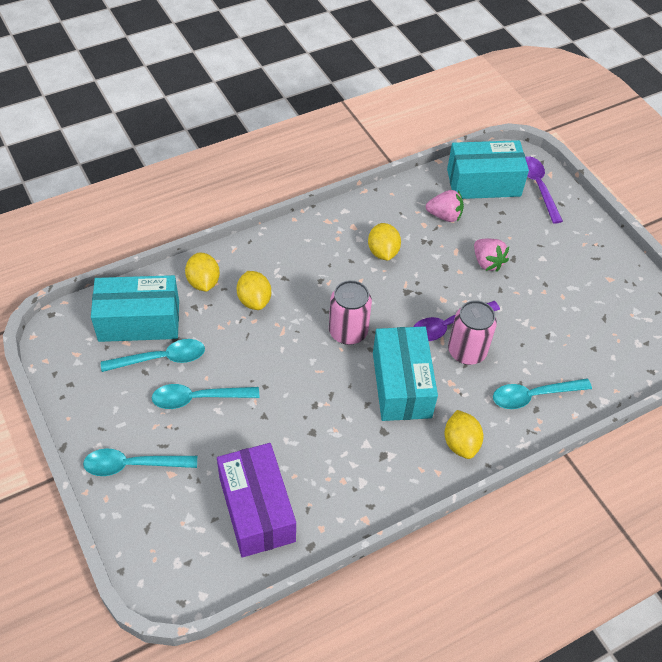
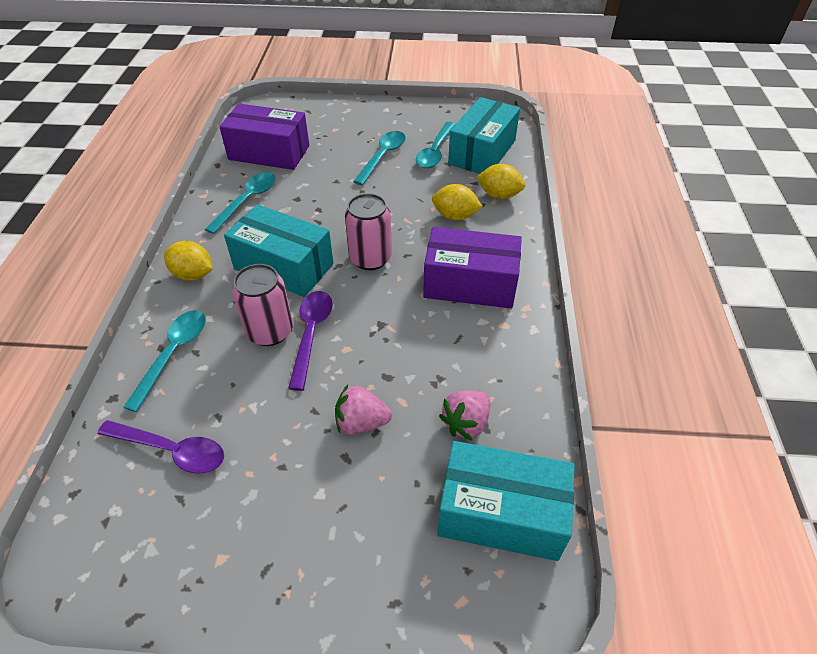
camera: 125 degrees right, 5 degrees down
turquoise spoon [83,448,197,476] -> turquoise spoon moved to [204,172,276,234]
yellow lemon [368,223,401,261] -> none
turquoise box [447,140,529,199] -> turquoise box turned 75 degrees clockwise [437,441,575,561]
purple spoon [525,156,563,224] -> purple spoon moved to [97,420,224,474]
none -> purple box [423,227,522,308]

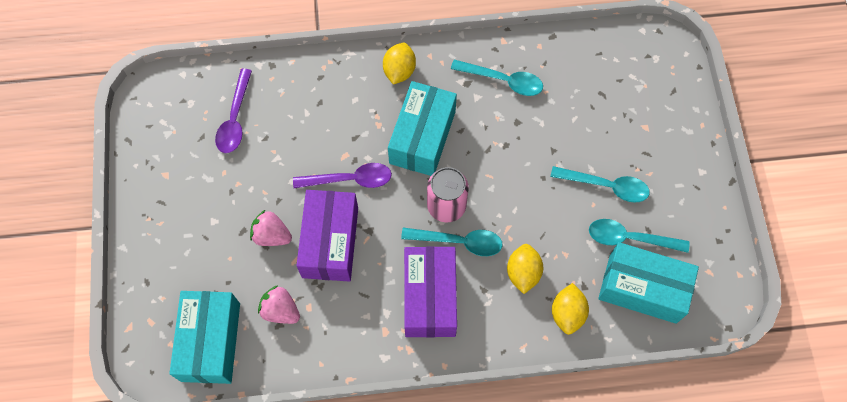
camera: 80 degrees right, 20 degrees up
turquoise spoon [123,310,206,412] -> turquoise spoon moved to [401,228,503,256]
purple box [219,104,309,170] -> purple box moved to [296,190,358,282]
pink can [232,264,293,346] -> none
pink strawberry [335,385,392,435] -> pink strawberry turned 60 degrees counterclockwise [250,210,292,246]

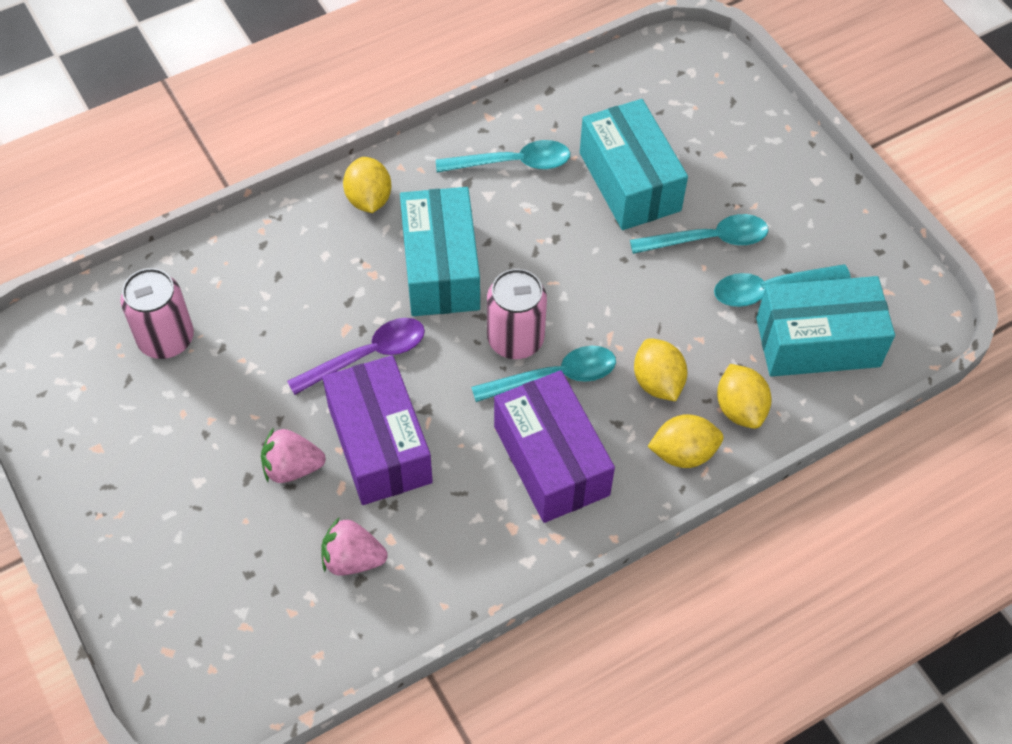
camera: 25 degrees left, 10 degrees down
turquoise box [169,291,240,384] -> turquoise box moved to [580,99,688,230]
purple spoon [215,69,252,153] -> pink can [120,268,194,359]
none -> yellow lemon [647,414,724,468]

